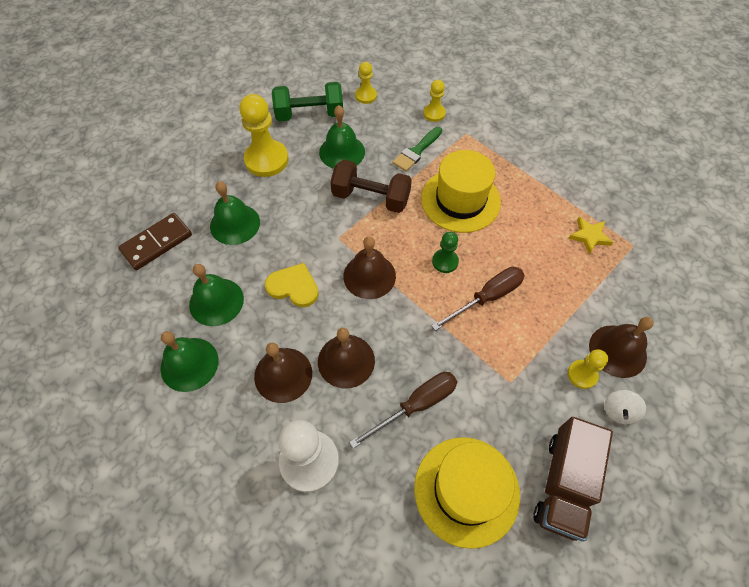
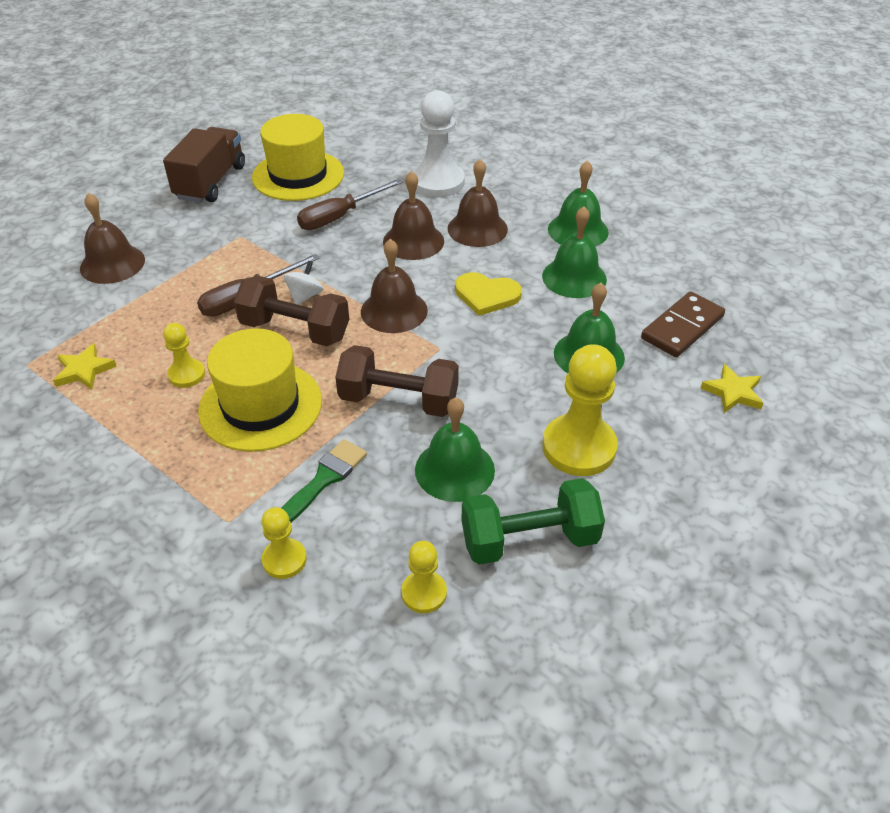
camera: 175 degrees right, 15 degrees down
green pawn [432,232,459,273] -> brown dumbbell [234,276,349,346]
yellow pawn [568,349,608,389] -> yellow pawn moved to [163,323,205,388]
white spinning top [604,390,646,424] -> white spinning top moved to [284,261,324,305]
none -> yellow star [700,364,764,413]

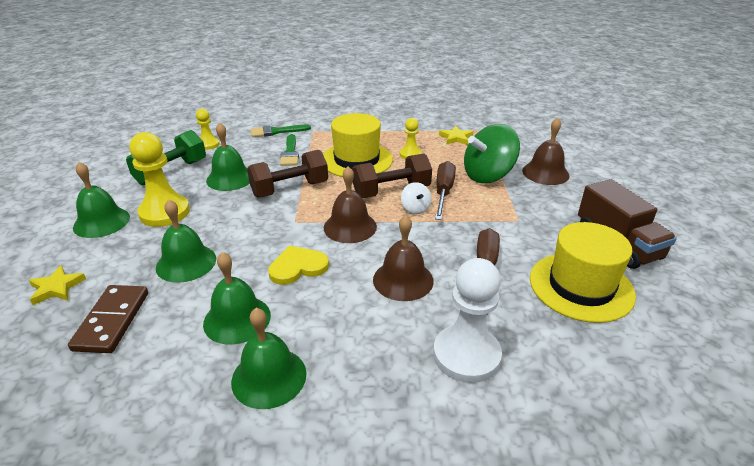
camera: 140 degrees right, 10 degrees down
yellow pawn [261,507,307,579] -> green brush [251,125,311,137]
brown bell [448,159,508,247] -> none
none -> green bell [73,162,130,238]
none -> green spinning top [464,124,520,183]

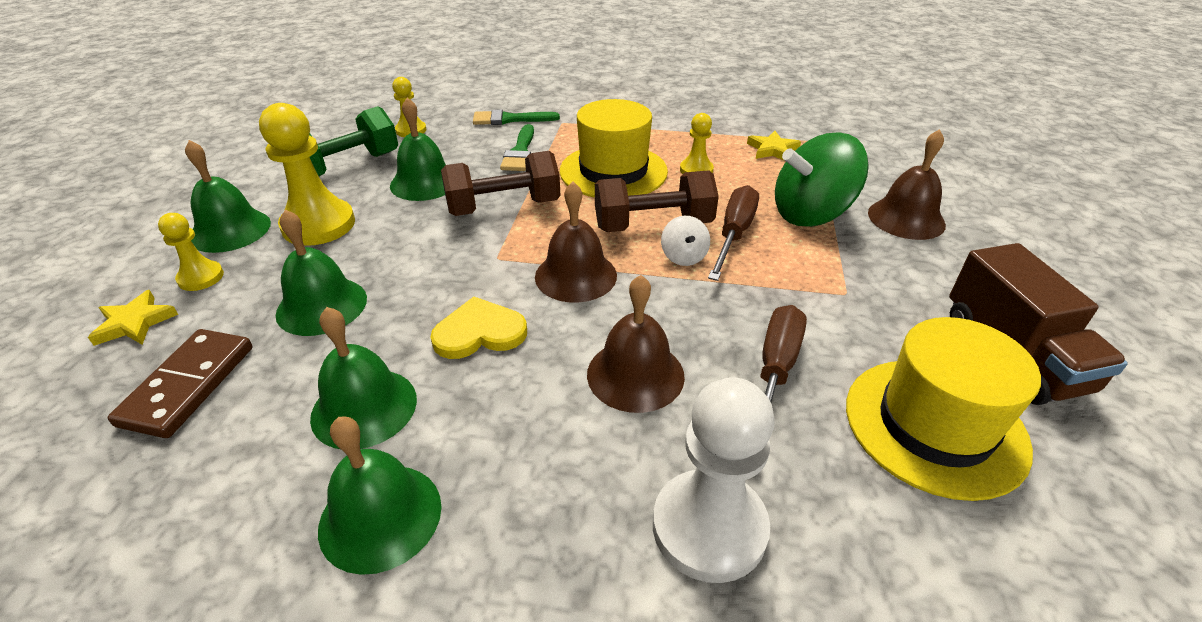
camera: 10 degrees right, 5 degrees up
none -> yellow pawn [158,213,224,291]

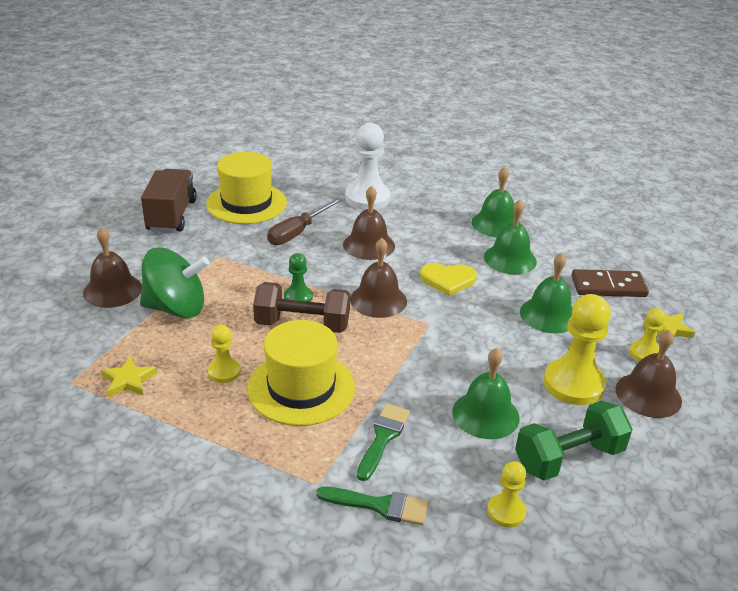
camera: 165 degrees left, 5 degrees down
brown domino [108,329,252,438] -> brown domino turned 60 degrees clockwise [572,269,649,297]
green bell [185,140,271,253] -> brown bell [616,329,682,418]
brown dumbbell [441,151,561,216] -> none
white spinning top [661,216,710,266] -> green pawn [284,253,313,302]
brown screwdriver [708,185,759,281] -> none

